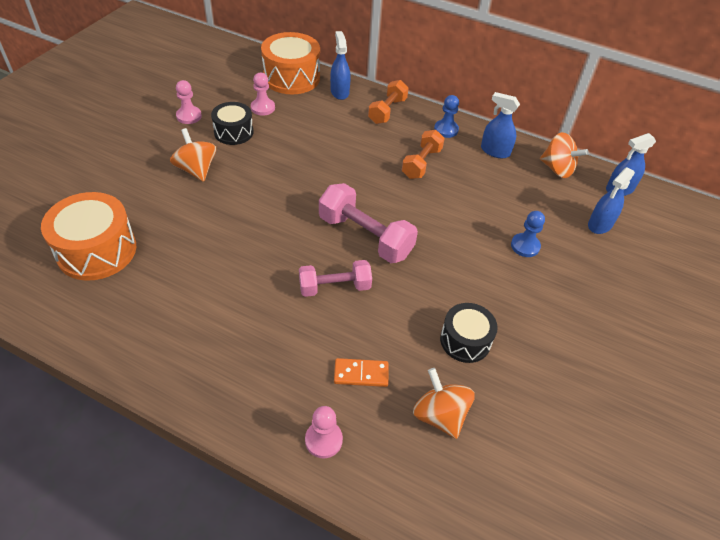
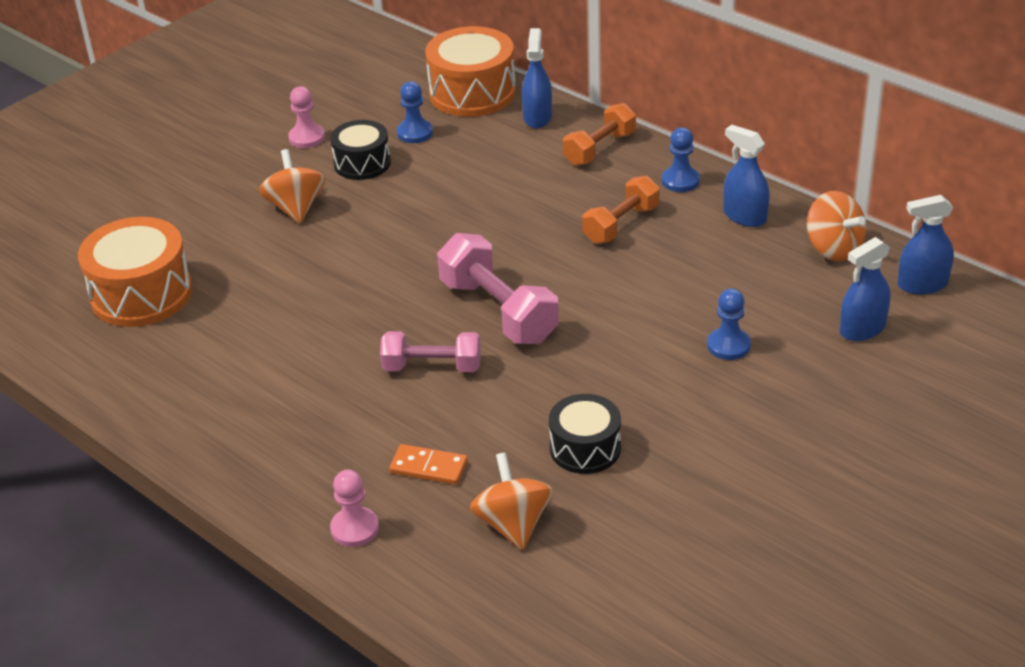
camera: 20 degrees right, 10 degrees down
pink pawn [251,73,275,116] -> blue pawn [397,81,433,143]

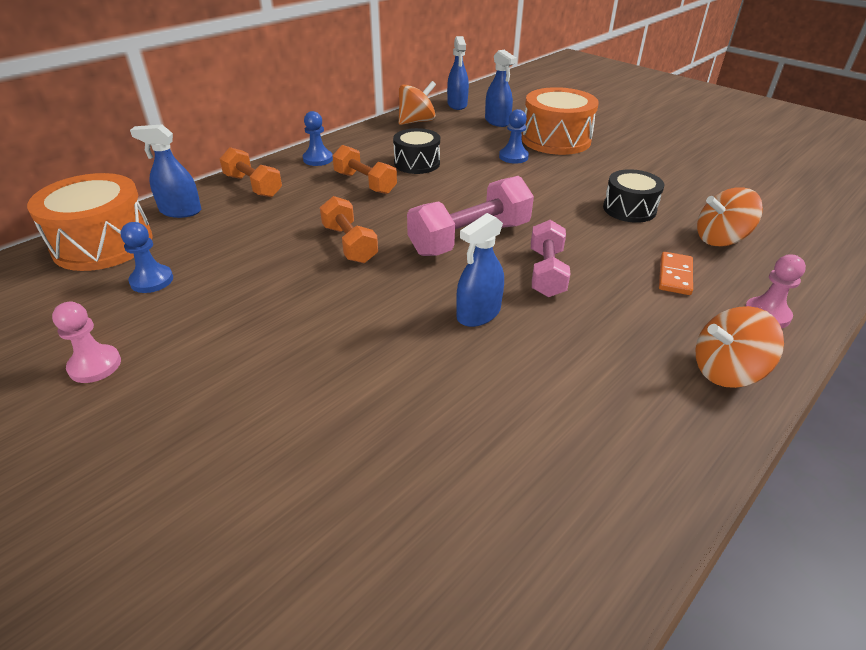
camera: 90 degrees left, 0 degrees up
orange drum [78,217,192,327] -> orange drum moved to [522,87,599,155]
orange spinning top [259,149,325,223] -> orange spinning top moved to [696,306,784,388]
black drum [330,120,391,180] -> black drum moved to [393,128,440,174]
blue spray bottle [723,125,770,227] -> blue spray bottle moved to [456,213,504,327]
none -> orange dumbbell [320,196,378,263]

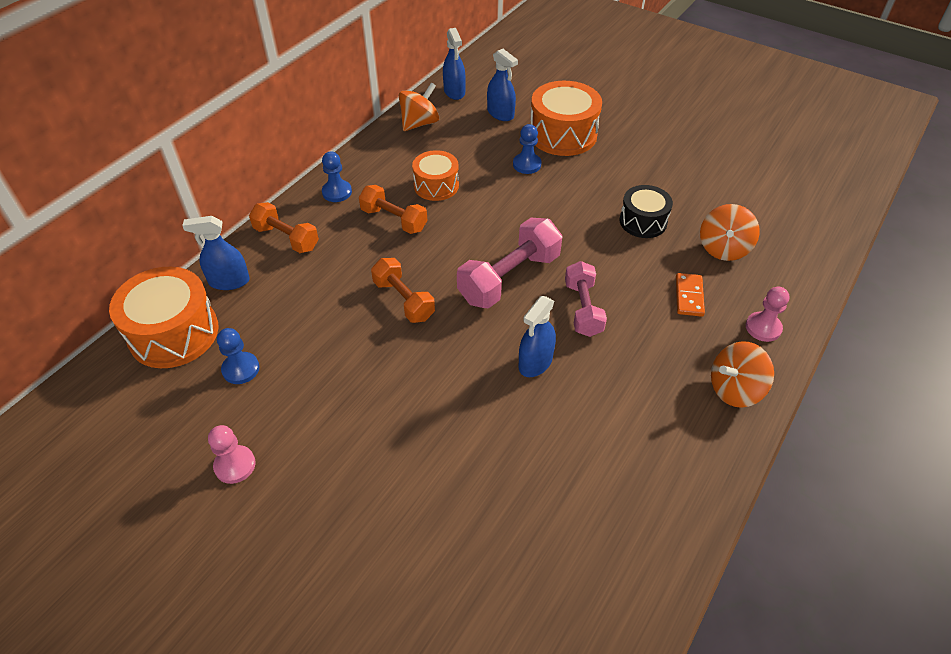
camera: 10 degrees left, 10 degrees up
black drum [393,128,440,174] -> orange drum [412,150,459,201]
orange spinning top [697,187,763,247] -> orange spinning top turned 45 degrees counterclockwise [700,204,760,261]

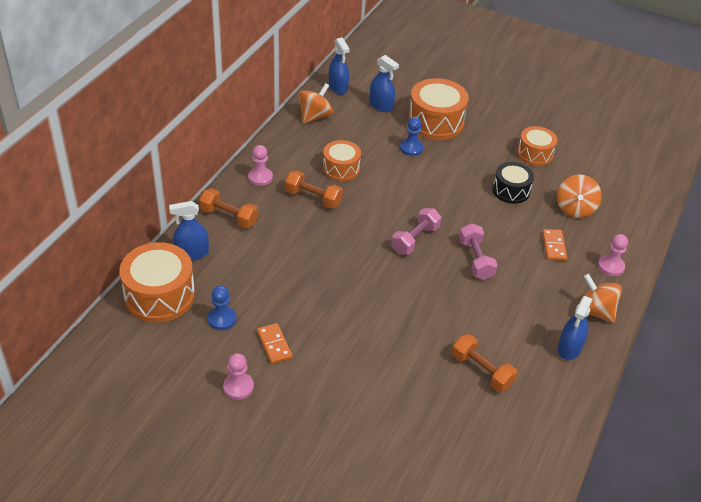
camera: 10 degrees left, 5 degrees down
blue pawn [322,151,352,202] -> pink pawn [248,145,273,186]
orange dumbbell [371,258,435,323] -> orange dumbbell moved to [452,334,517,392]
pink dumbbell [457,218,563,308] -> pink dumbbell [391,208,441,255], size x0.66
blue spray bottle [519,296,556,377] -> blue spray bottle moved to [558,296,593,360]
orange spinning top [711,341,774,408] -> orange spinning top turned 75 degrees clockwise [578,273,622,323]
none -> orange domino [257,323,292,364]
none -> orange drum [517,126,558,166]

